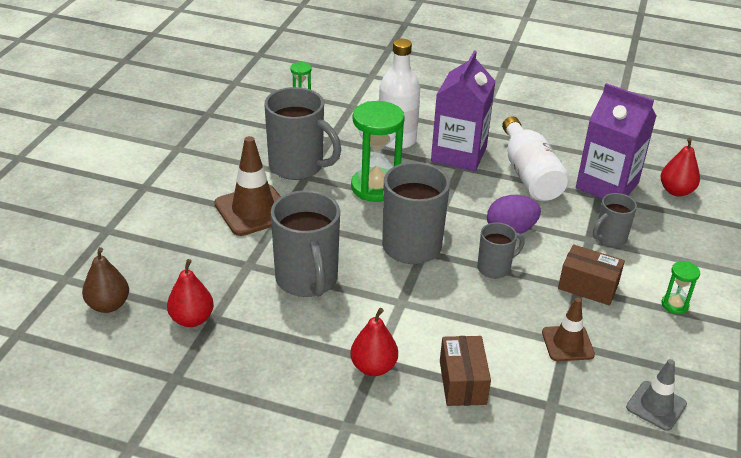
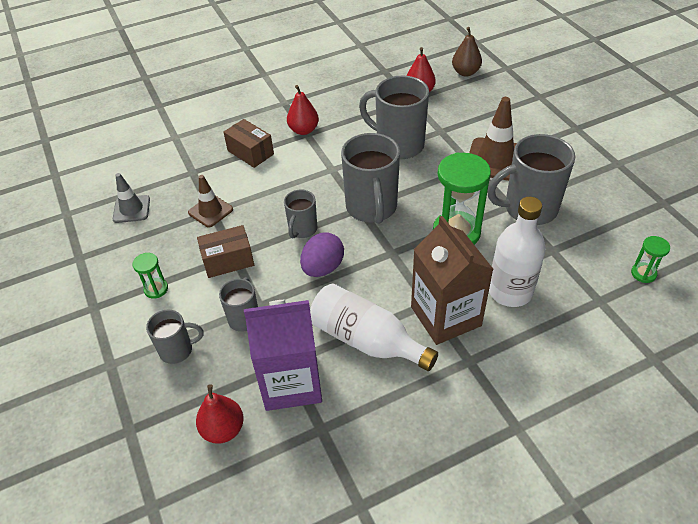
camera: 140 degrees right, 10 degrees up
purple carton [431,51,495,171] -> brown carton [411,216,493,345]
none -> grey mug [146,310,204,364]

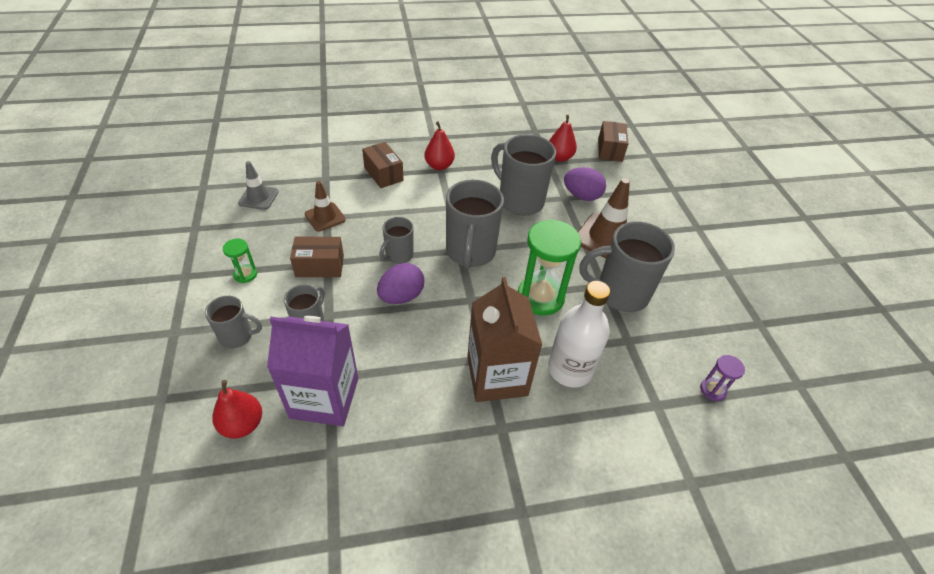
camera: 10 degrees right, 0 degrees up
white bottle [310,283,438,371] -> none
brown pear [452,27,482,77] -> brown box [598,121,628,162]
green hourglass [631,236,670,283] -> purple hourglass [700,355,745,401]
none -> purple egg [564,167,606,201]

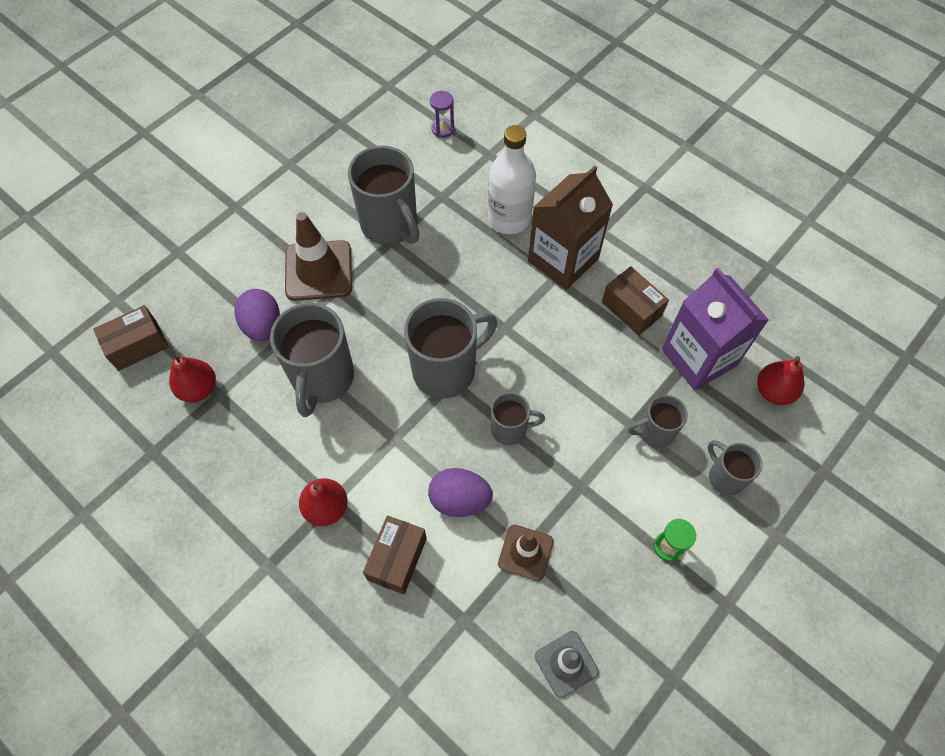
camera: 125 degrees left, 15 degrees up
brown box [290,237,344,277] -> brown box moved to [602,266,669,336]
purple egg [377,263,424,304] -> purple egg moved to [428,468,493,517]
green hourglass [518,219,581,315] -> none

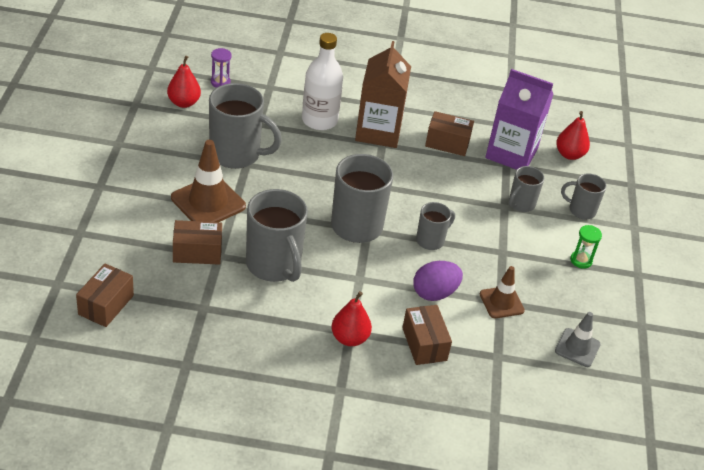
camera: 40 degrees left, 20 degrees down
red pear [169,352,216,403] -> red pear moved to [167,56,201,108]
purple egg [234,289,280,342] -> brown box [173,220,222,265]

